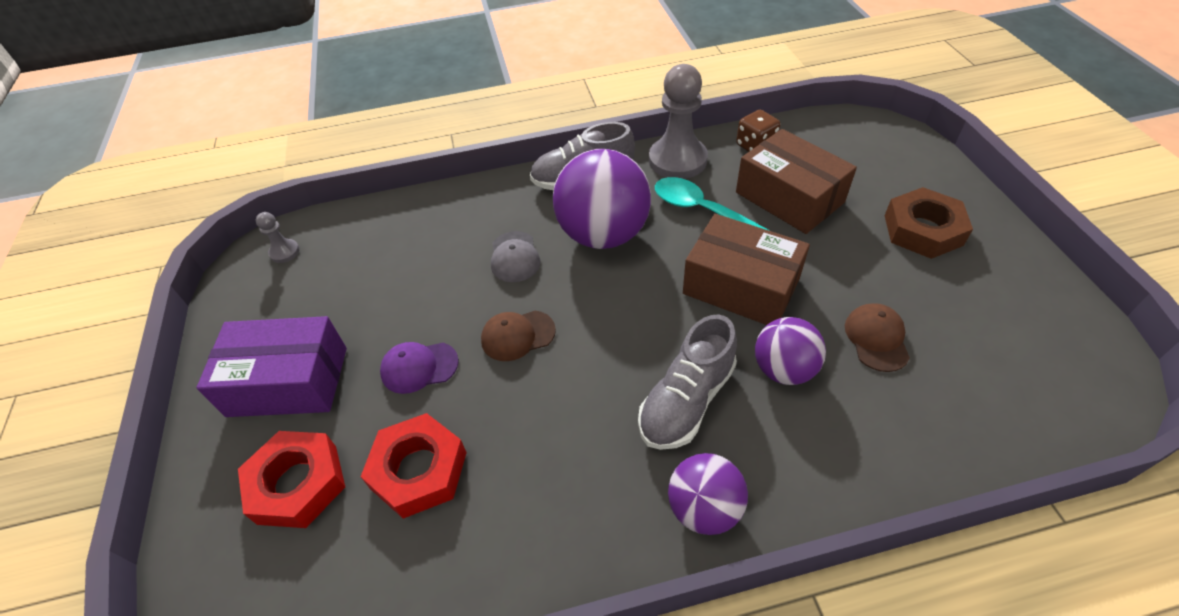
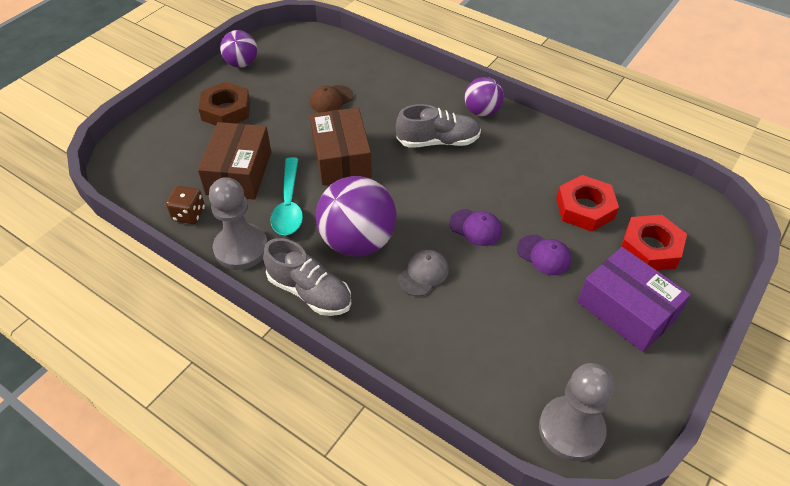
camera: 135 degrees left, 0 degrees up
grey pawn [256,212,300,263] -> grey pawn [539,363,614,461], size x2.17
brown cap [481,310,556,361] -> purple cap [449,209,502,246]
purple ball [755,317,826,385] -> purple ball moved to [220,30,257,68]

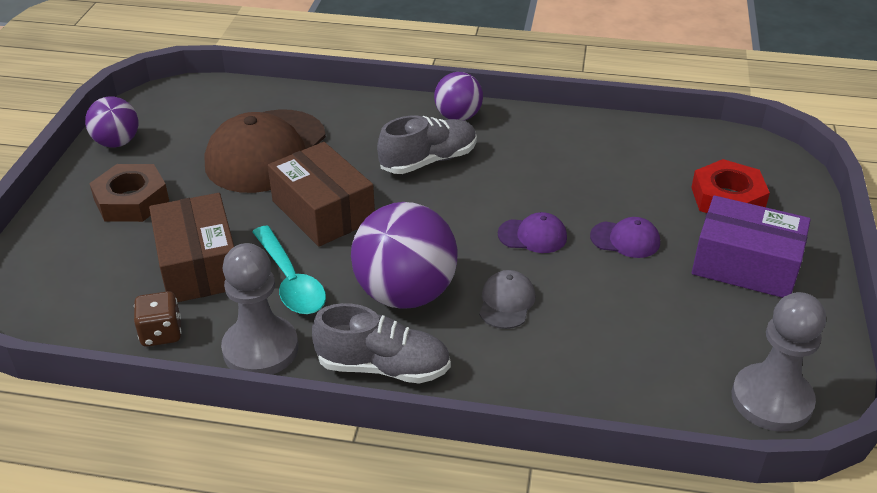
camera: 25 degrees left, 10 degrees down
brown cap [310,85,353,113] -> brown cap [205,109,326,193], size x2.23
red nut [556,175,619,232] -> none

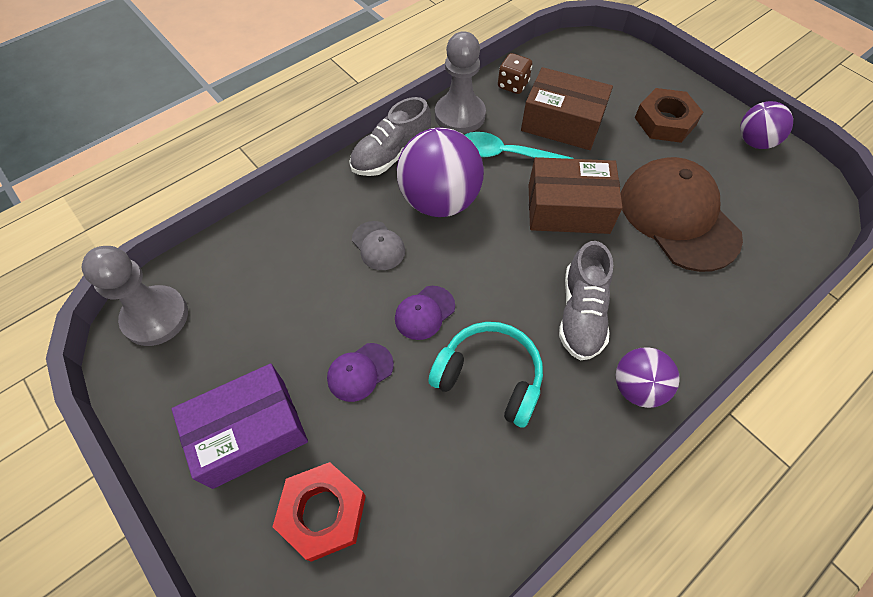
camera: 130 degrees right, 20 degrees up
none -> turquoise headphones [428,322,543,428]

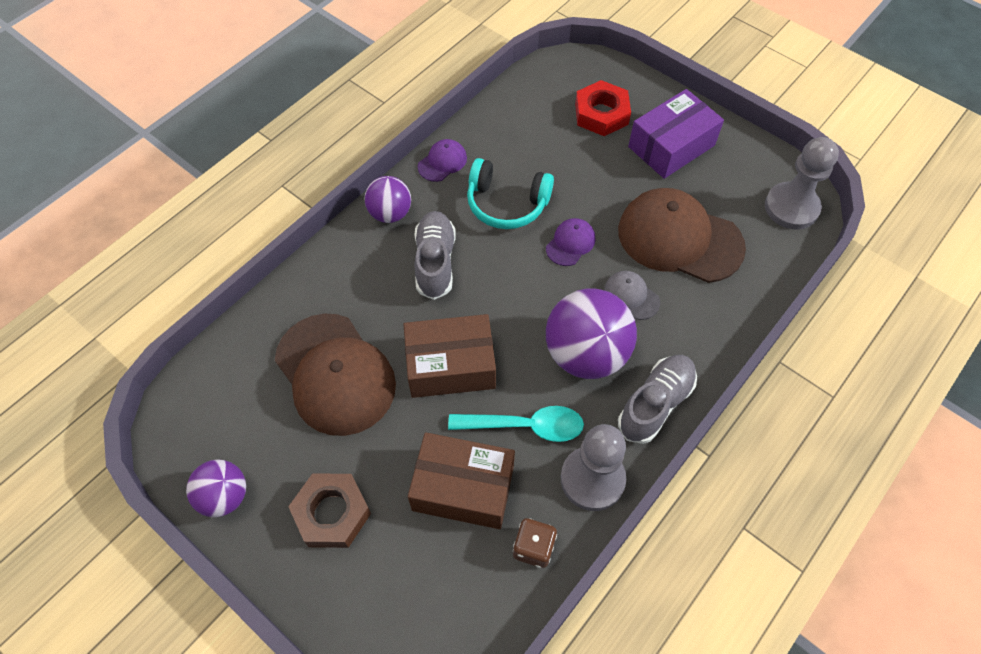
camera: 170 degrees right, 0 degrees up
purple cap [327,343,394,402] -> purple cap moved to [418,139,467,182]
none -> brown cap [618,188,746,283]

